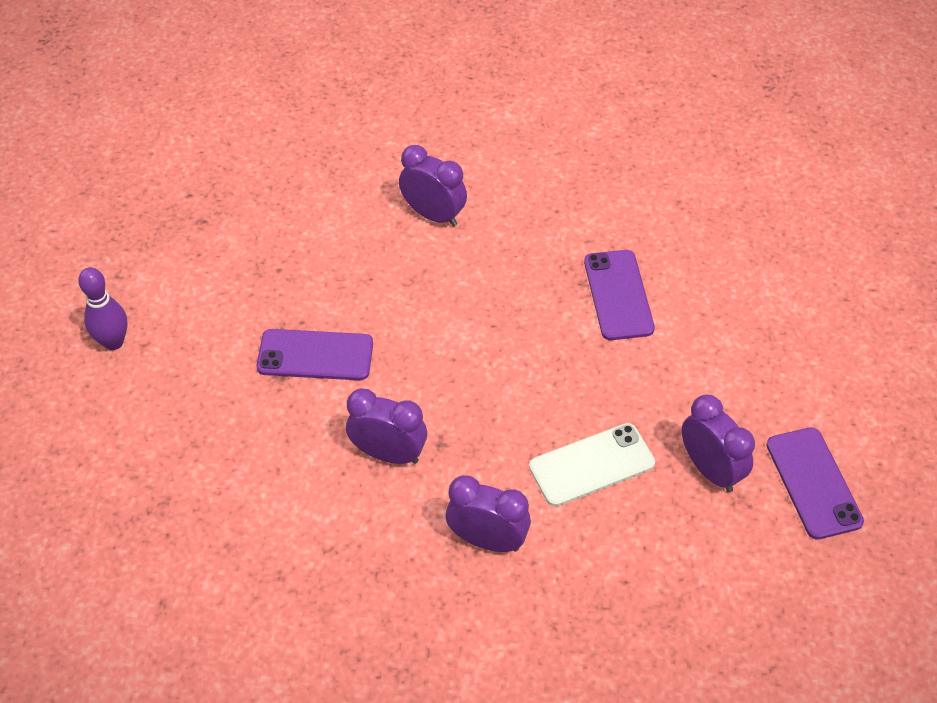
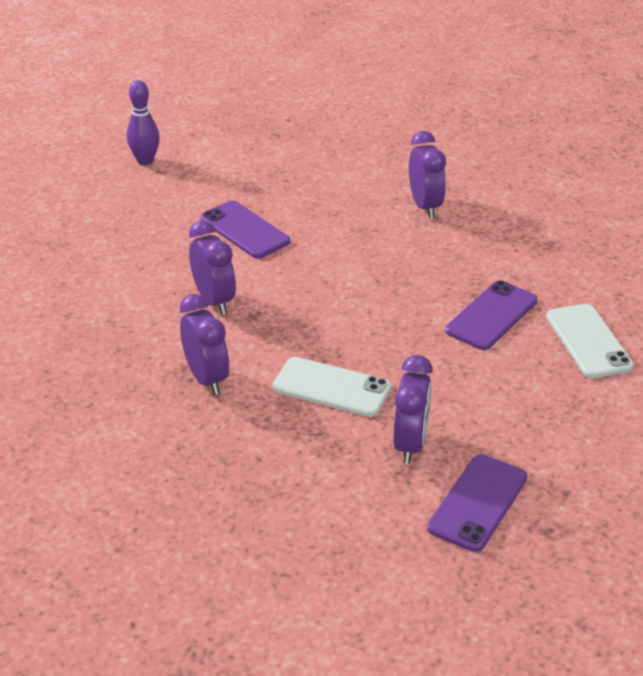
camera: 45 degrees right, 15 degrees down
none -> white phone [546,304,634,378]

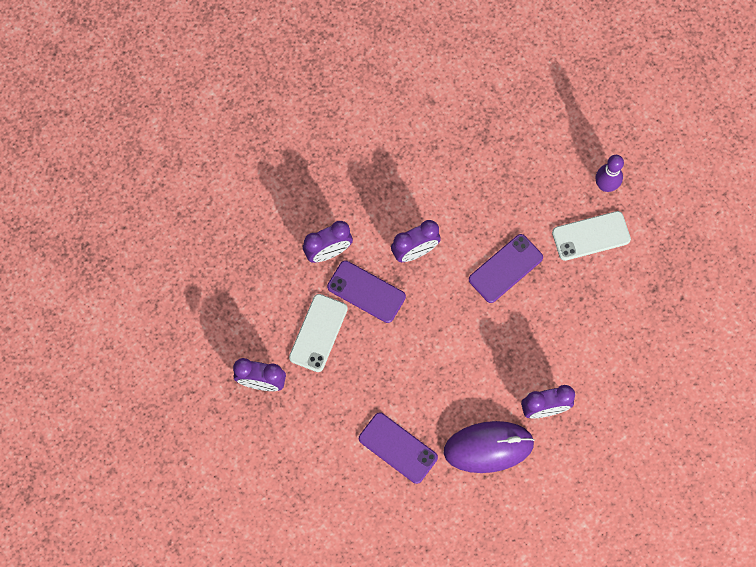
camera: 90 degrees right, 35 degrees up
purple phone [427,454,528,552] -> purple phone moved to [327,260,406,323]
white phone [546,304,634,378] -> white phone moved to [552,211,631,261]
none -> purple mouse [444,421,535,473]

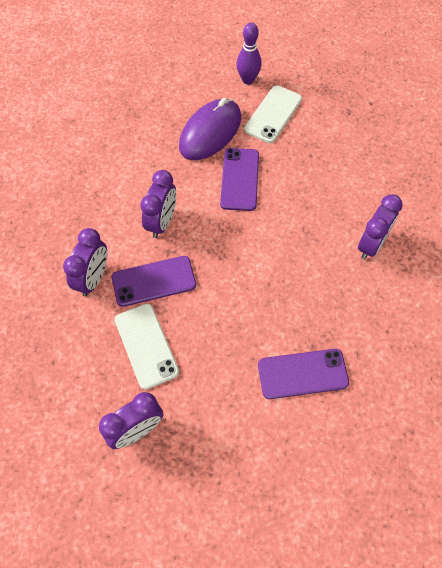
camera: 45 degrees left, 10 degrees down
purple mouse [444,421,535,473] -> purple mouse moved to [179,98,241,160]

